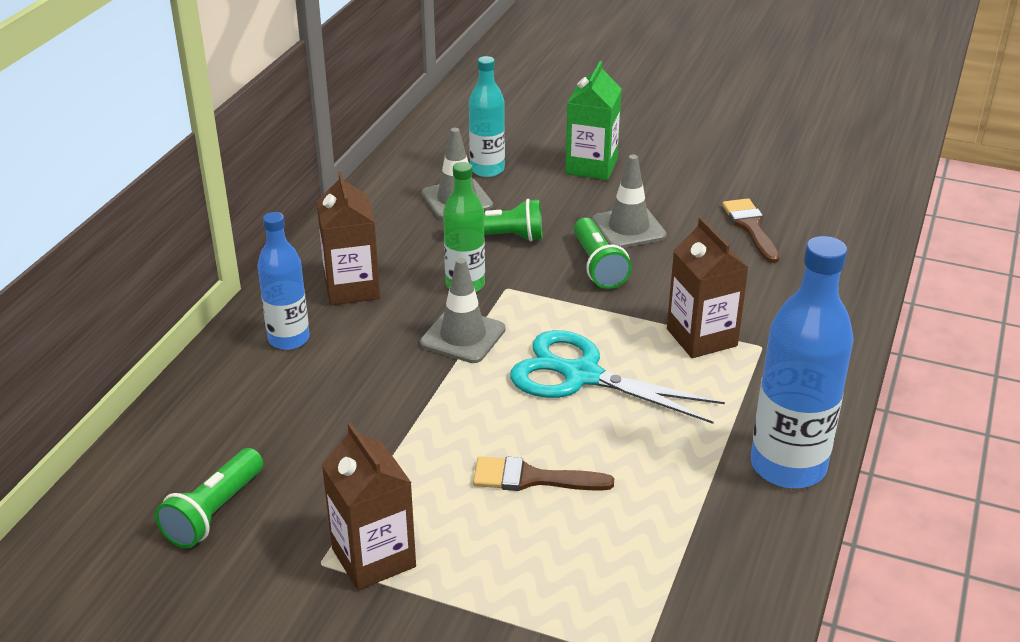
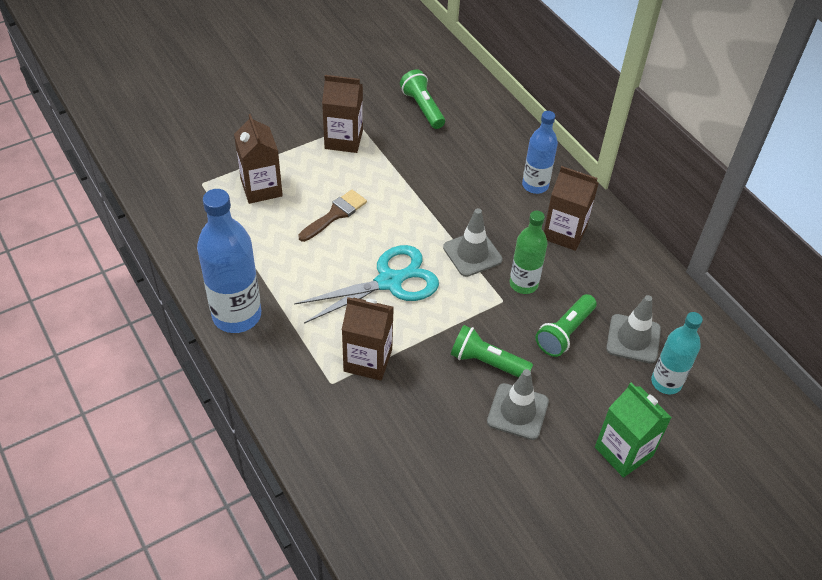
camera: 125 degrees right, 15 degrees up
brown brush [722,198,780,263] -> none
none -> brown carton [234,114,283,204]

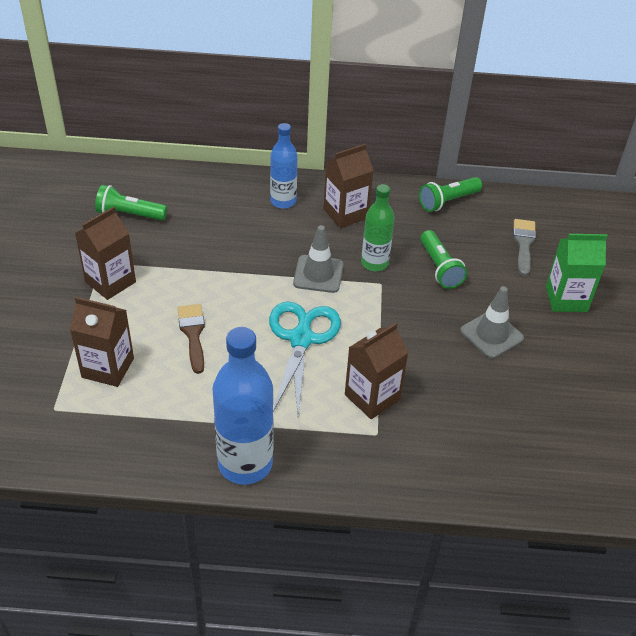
camera: 55 degrees left, 5 degrees down
green flashlight [451,325,533,378] -> green flashlight moved to [419,177,482,212]
grey traffic cone [606,295,661,364] -> none
turquoise bottle [651,312,703,394] -> grey brush [513,219,536,276]

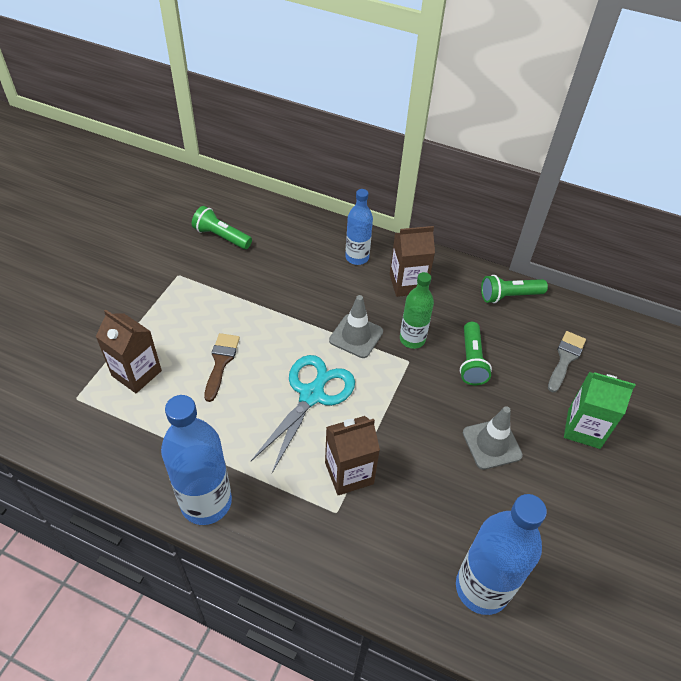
camera: 20 degrees right, 5 degrees up
brown carton [75,206,136,300] -> none
none -> blue bottle [456,494,547,615]

